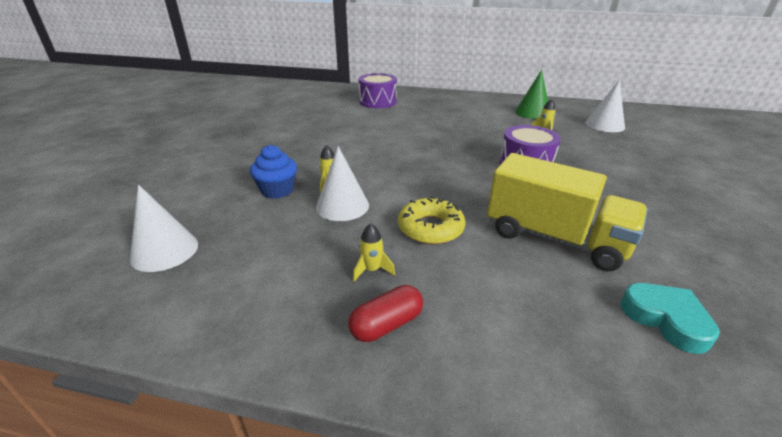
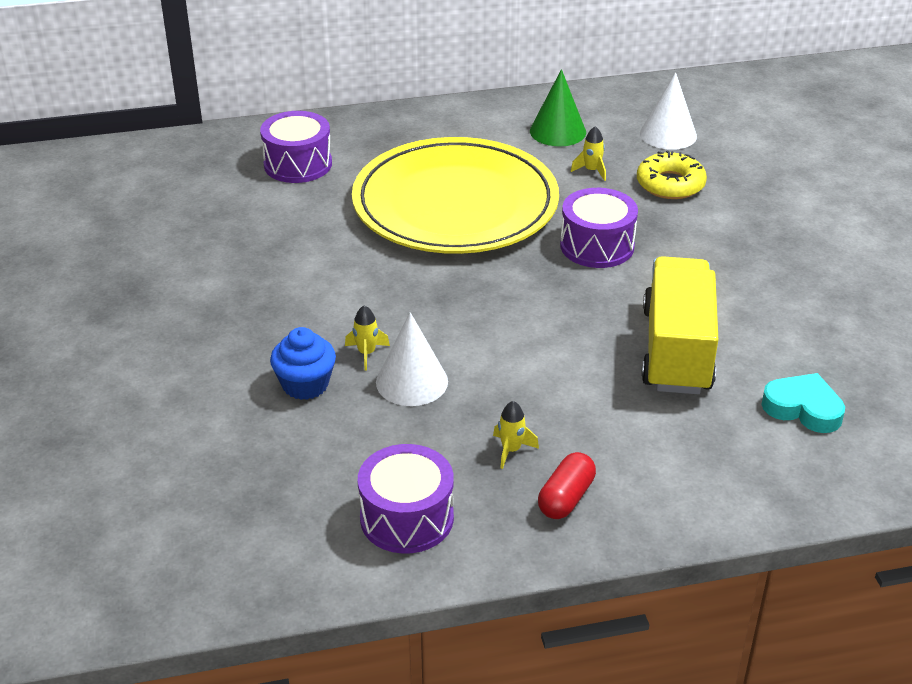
camera: 25 degrees left, 5 degrees up
white cone [130,185,198,272] -> none
yellow donut [398,196,465,245] -> yellow donut moved to [637,150,707,199]
yellow truck [487,153,648,271] -> yellow truck turned 90 degrees counterclockwise [641,256,719,394]
none -> yellow plate [352,137,559,254]
none -> purple drum [358,444,454,553]

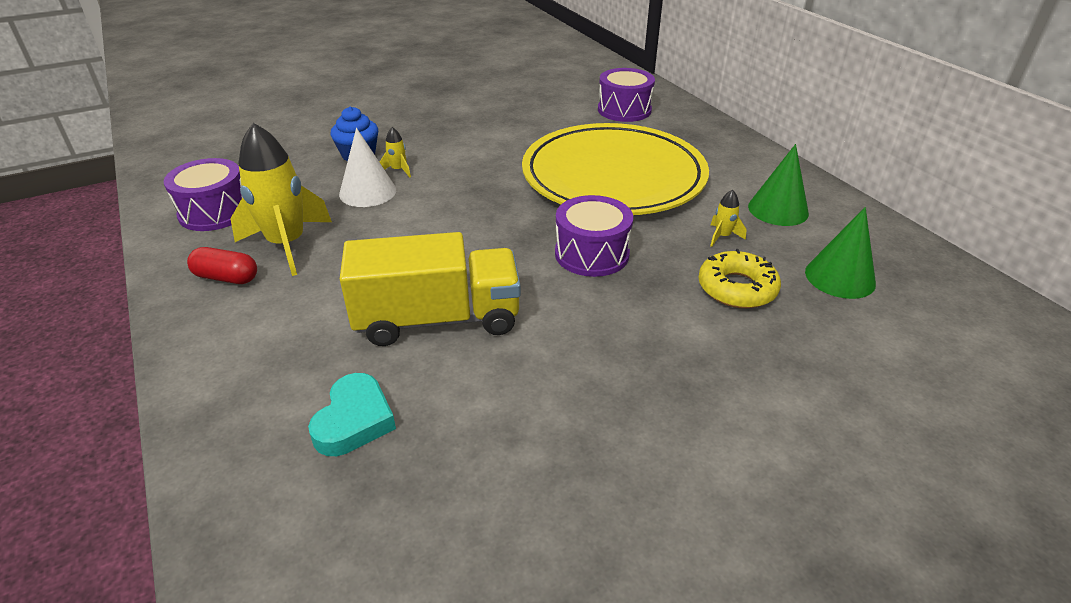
camera: 75 degrees right, 0 degrees up
yellow rocket [493,401,539,469] -> yellow rocket [230,123,332,276], size x2.38
white cone [640,72,697,150] -> green cone [805,207,876,299]

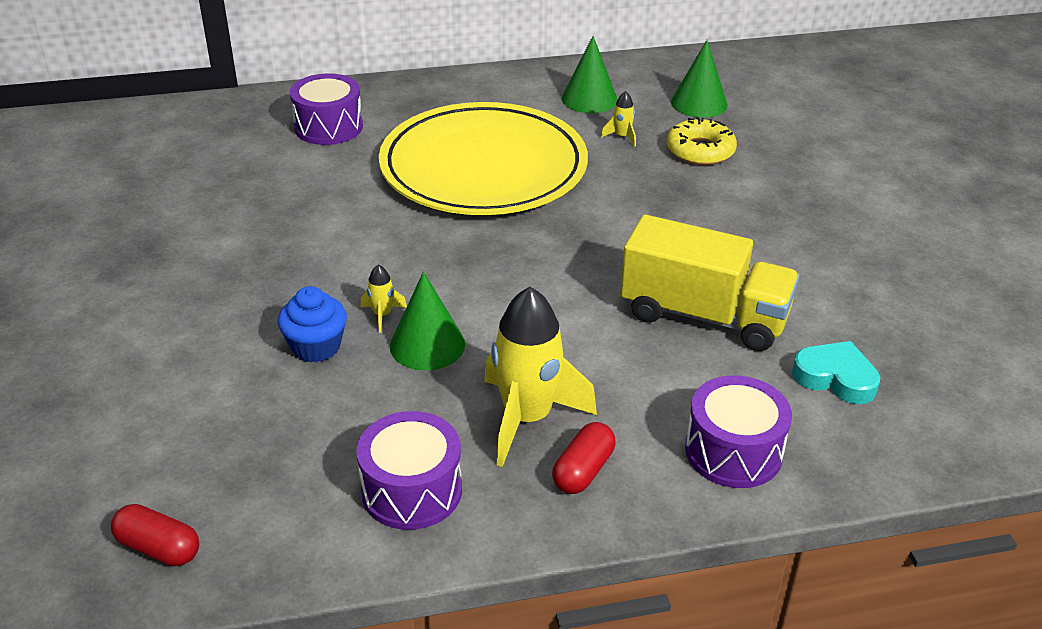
camera: 75 degrees left, 0 degrees up
white cone [339,128,396,207] -> green cone [390,272,465,371]
yellow truck [340,232,521,346] -> yellow truck turned 105 degrees clockwise [620,214,800,351]
purple drum [555,195,633,277] -> purple drum moved to [685,375,792,488]
none -> red capsule [111,504,199,566]

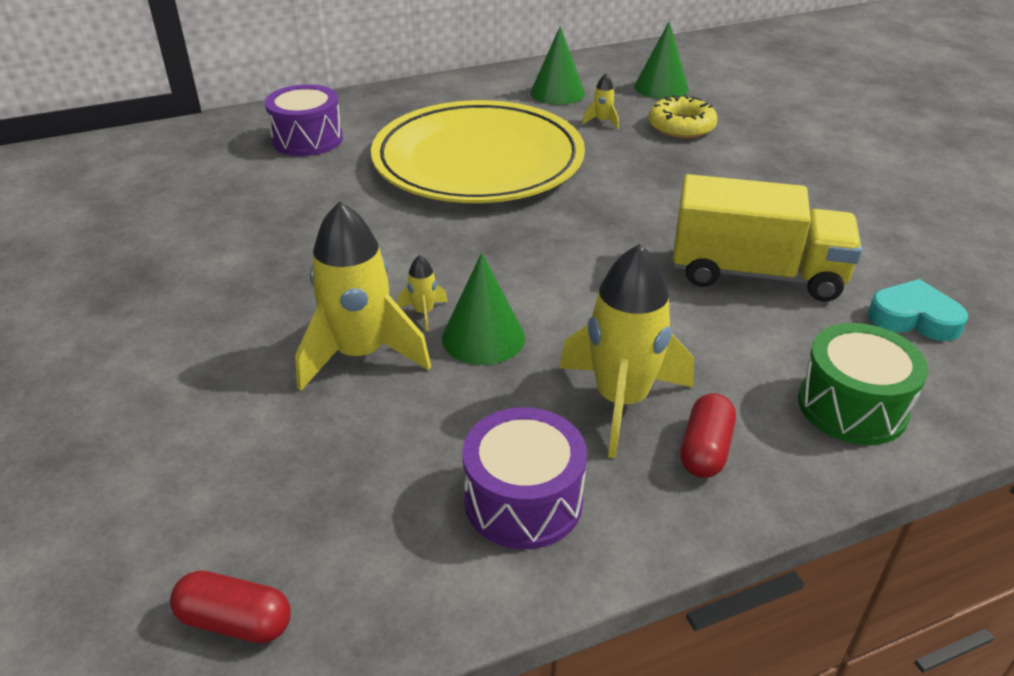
camera: 10 degrees left, 0 degrees up
blue cupcake [278,286,347,362] -> yellow rocket [295,201,431,391]
purple drum [685,375,792,488] -> green drum [798,323,928,445]

